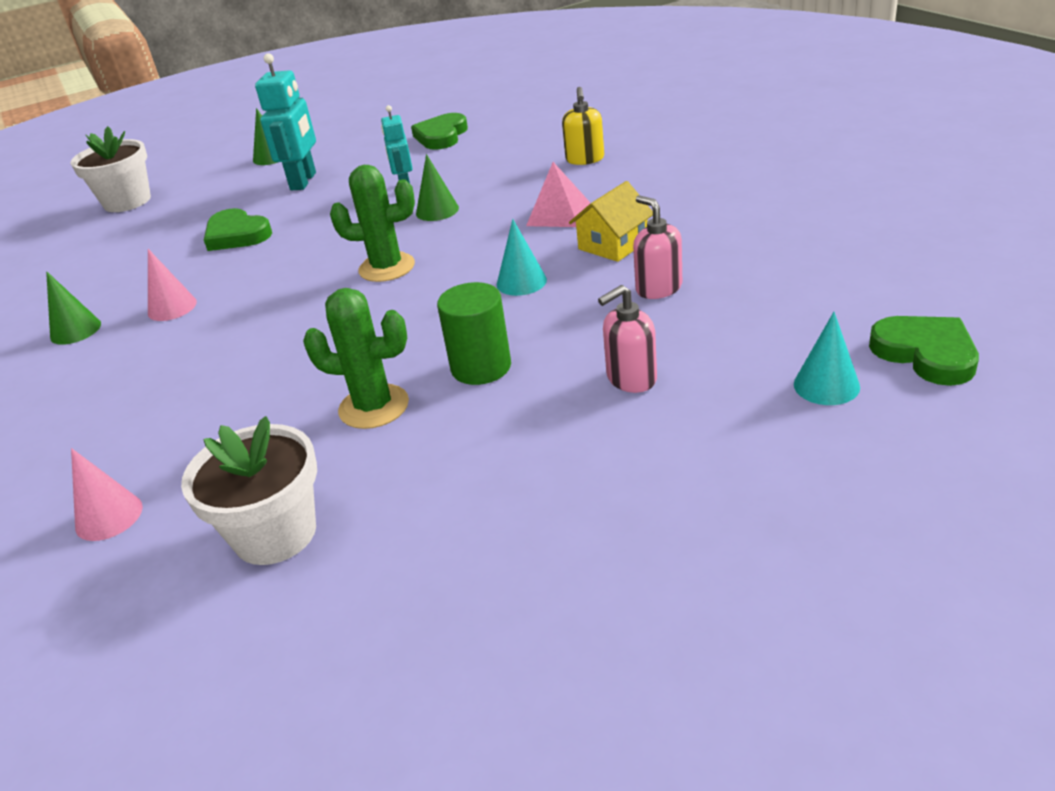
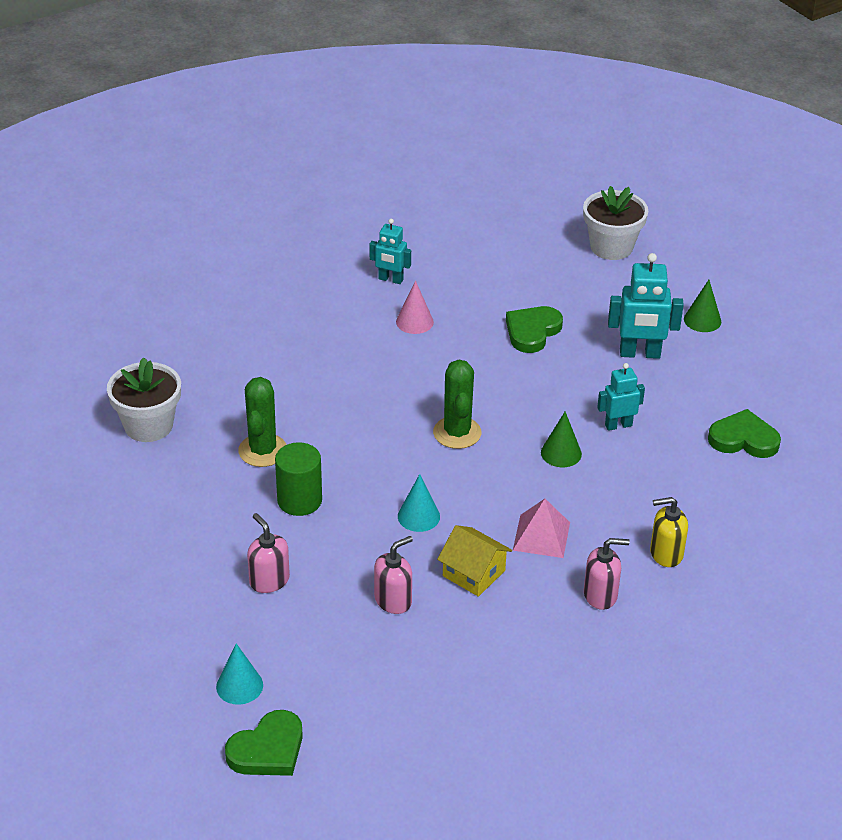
camera: 80 degrees right, 5 degrees up
green cone [46,271,101,345] -> turquoise robot [370,219,411,284]
pink cone [71,448,143,541] -> none
none -> pink soap dispenser [584,538,630,610]

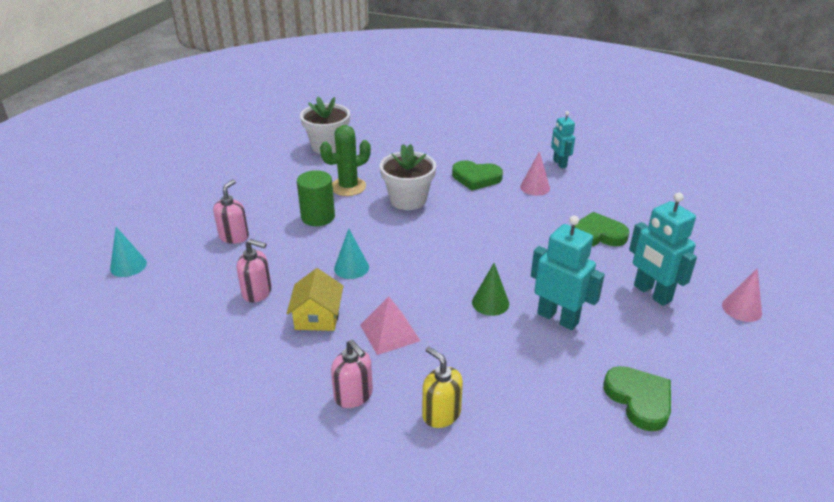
camera: 55 degrees right, 5 degrees down
green heart [225,710,303,776] -> green heart moved to [452,161,503,191]
green cactus [433,360,481,449] -> none
white flower pot [583,186,648,260] -> white flower pot moved to [380,144,436,210]
turquoise robot [597,363,645,431] -> turquoise robot [531,215,605,330], size x1.59
green cone [684,280,721,332] -> pink cone [722,268,762,322]

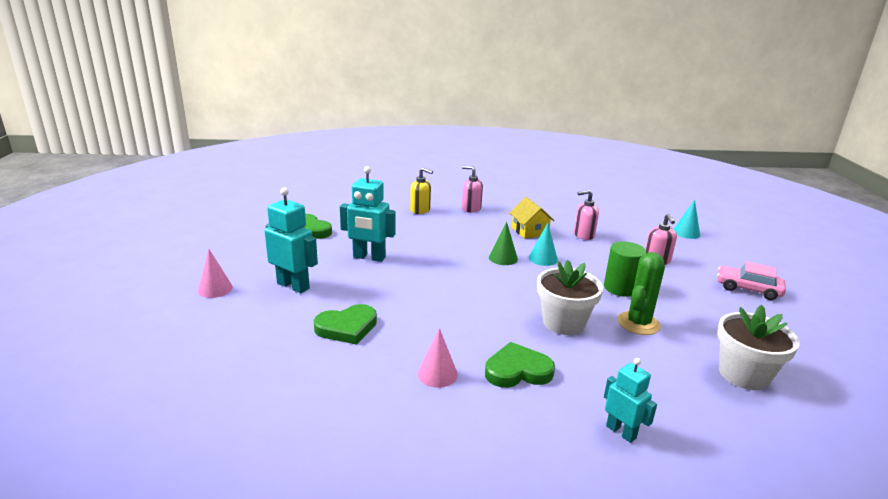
camera: 155 degrees right, 10 degrees down
pink pyramid [360,296,420,355] -> none
green cone [472,263,509,316] -> green cone moved to [489,222,518,265]
turquoise robot [551,111,575,168] -> turquoise robot moved to [604,358,657,443]
none -> pink car [717,261,786,300]

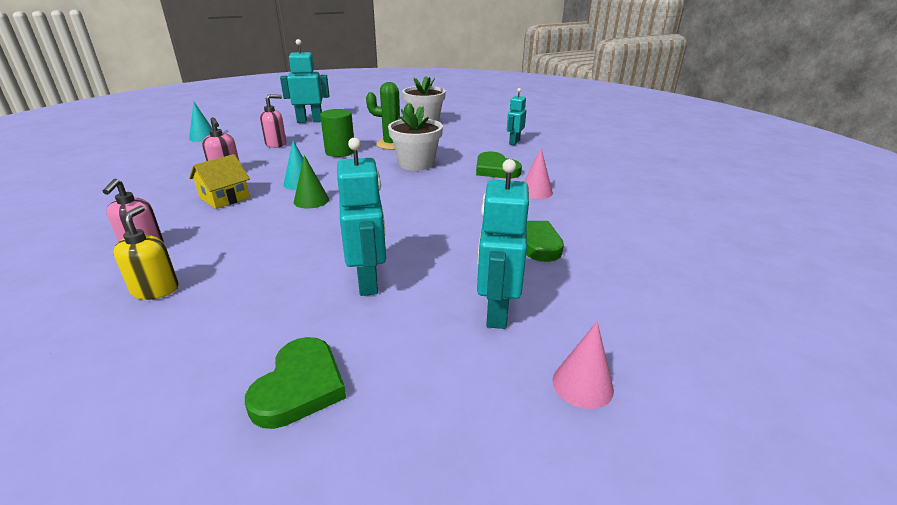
camera: 115 degrees left, 5 degrees up
pink car [717,261,786,300] -> turquoise robot [280,39,329,123]

